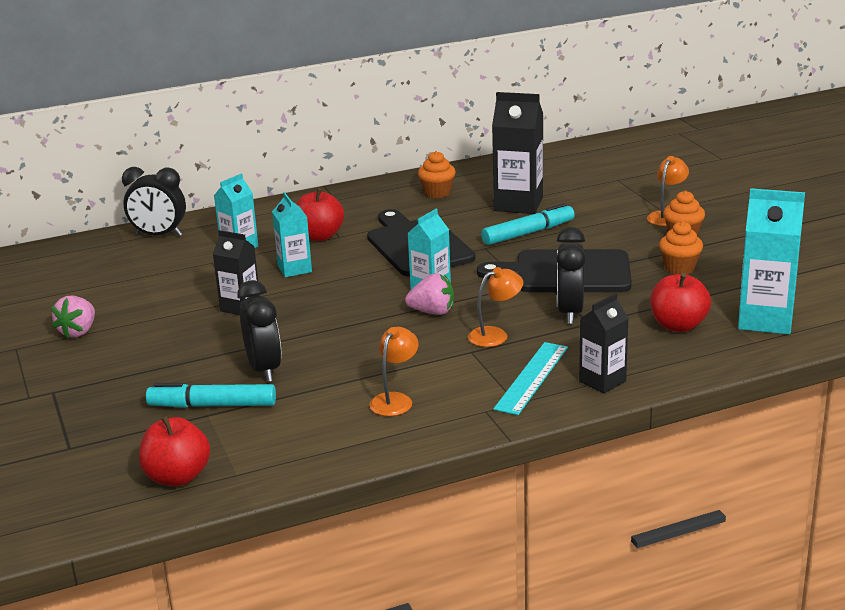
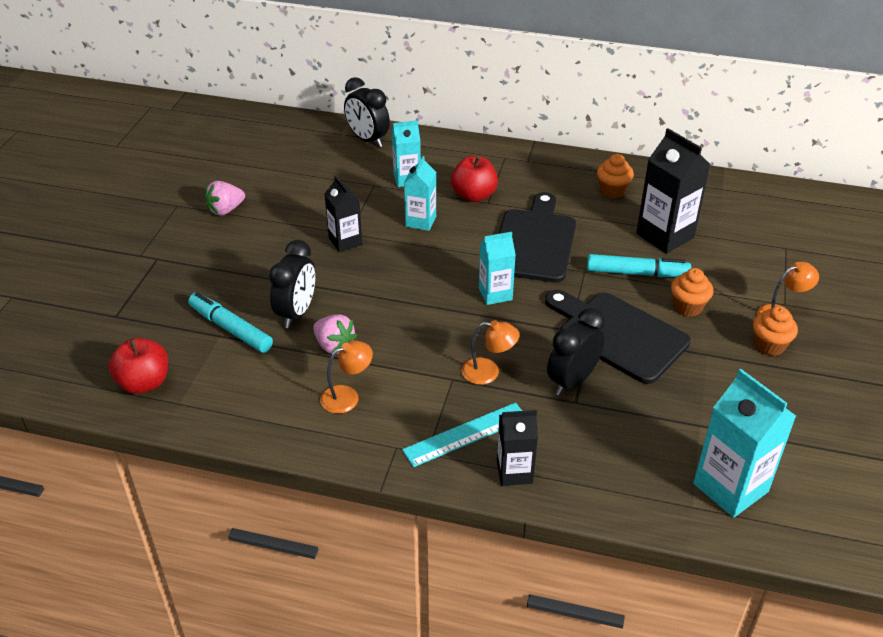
camera: 35 degrees right, 15 degrees up
pink strawberry [405,273,454,315] -> pink strawberry moved to [313,314,357,354]
red apple [650,273,711,332] -> none
orange cupcake [659,221,703,274] -> orange cupcake moved to [671,268,713,317]

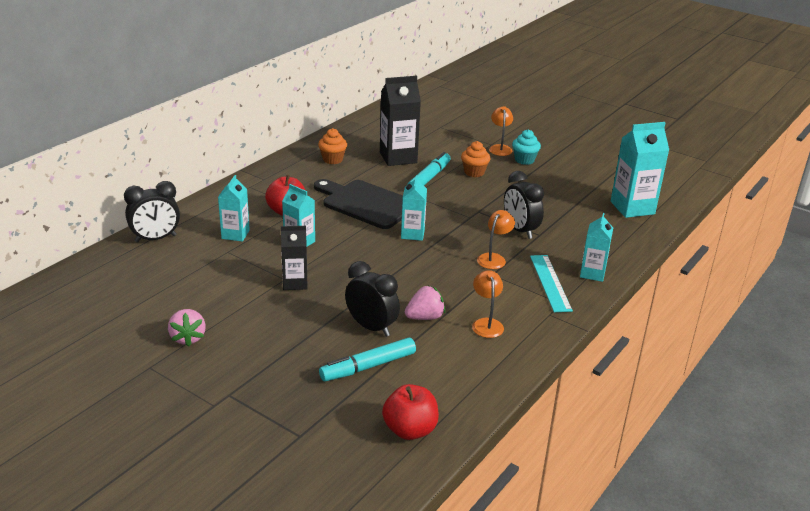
camera: 70 degrees left, 10 degrees down
black carton [497,410,538,486] -> turquoise carton [580,213,613,282]
black cutting board [545,290,691,384] -> none
orange cupcake [753,306,798,356] -> turquoise cupcake [512,129,541,165]

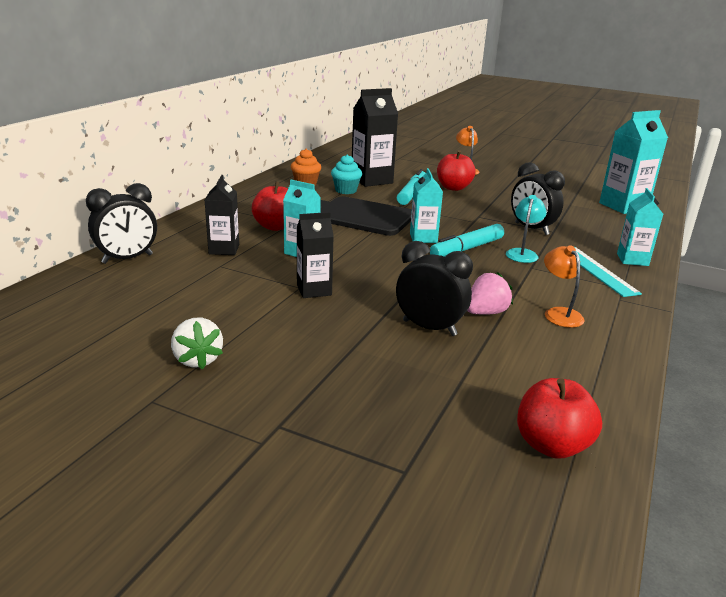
camera: 10 degrees left, 5 degrees down
pink strawberry [168,309,206,347] -> white strawberry [171,318,223,370]
turquoise carton [218,175,250,242] -> black carton [205,175,239,255]
turquoise marker [319,338,416,381] -> turquoise marker moved to [430,224,504,257]
orange cupcake [461,141,490,177] -> red apple [437,150,476,191]
orange lamp [477,210,515,269] -> turquoise lamp [506,195,547,263]
turquoise cupcake [512,129,541,165] -> turquoise cupcake moved to [331,154,362,194]

